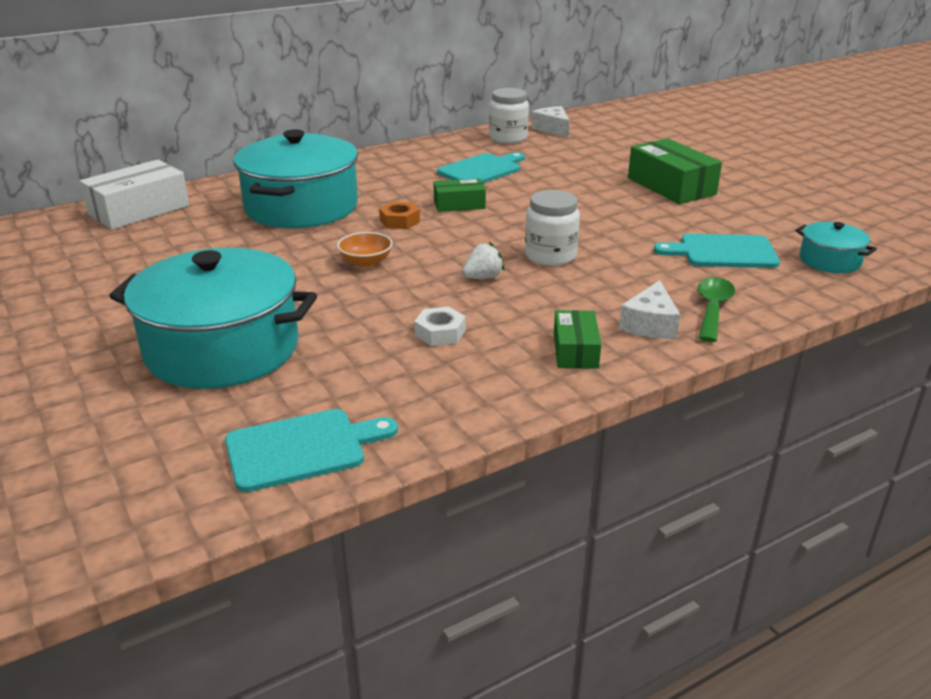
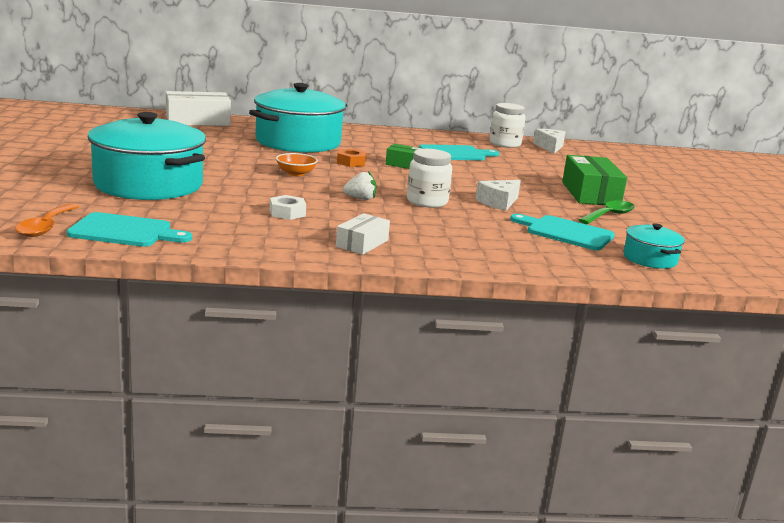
camera: 25 degrees right, 10 degrees down
green box [554,310,601,369] -> white box [336,213,390,255]
white cheese [619,280,681,339] -> white cheese moved to [476,180,521,211]
green spoon [698,277,735,342] -> green spoon moved to [579,200,635,224]
none -> orange spoon [15,203,80,237]

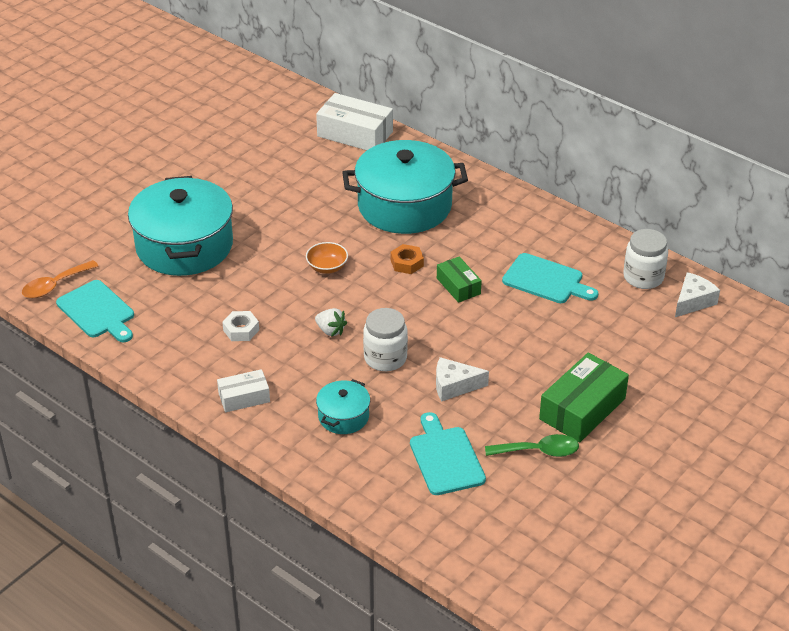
camera: 45 degrees right, 20 degrees up
turquoise pot [623,224,685,269] -> turquoise pot moved to [316,379,370,434]

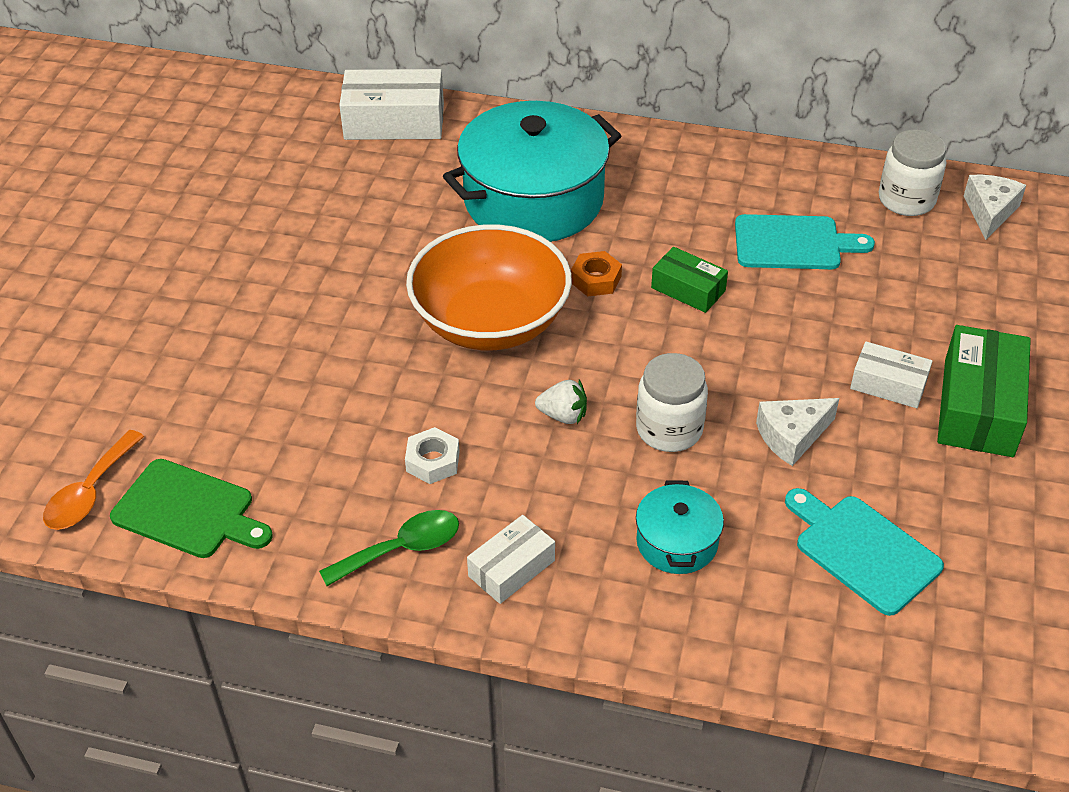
camera: 25 degrees left, 5 degrees up
turquoise cutting board [56,280,134,342] -> green cutting board [110,459,273,558]
turquoise pot [128,176,233,276] -> none
orange bowl [306,242,348,274] -> orange bowl [406,224,572,350], size x2.46
green spoon [485,434,579,457] -> green spoon moved to [319,510,459,586]
none -> white box [850,341,933,408]

